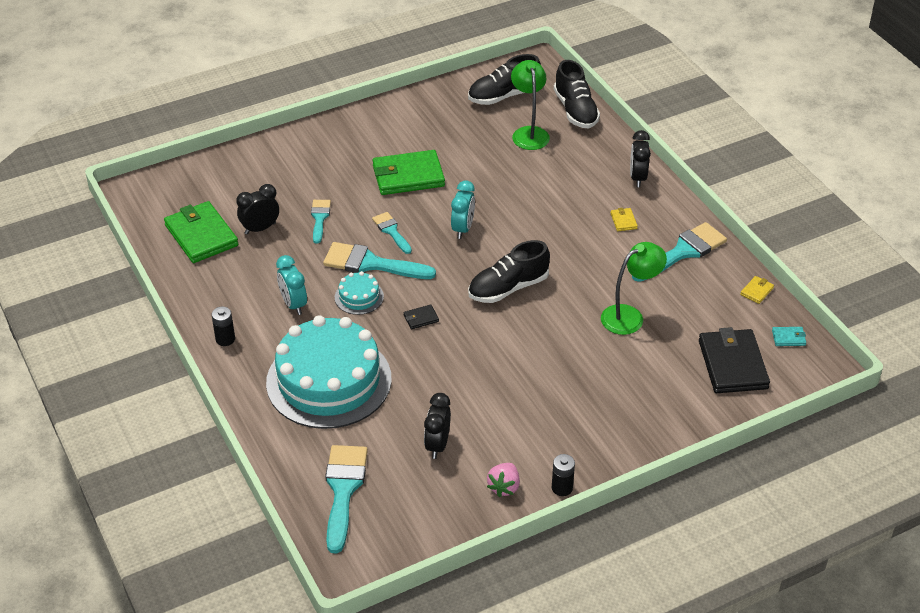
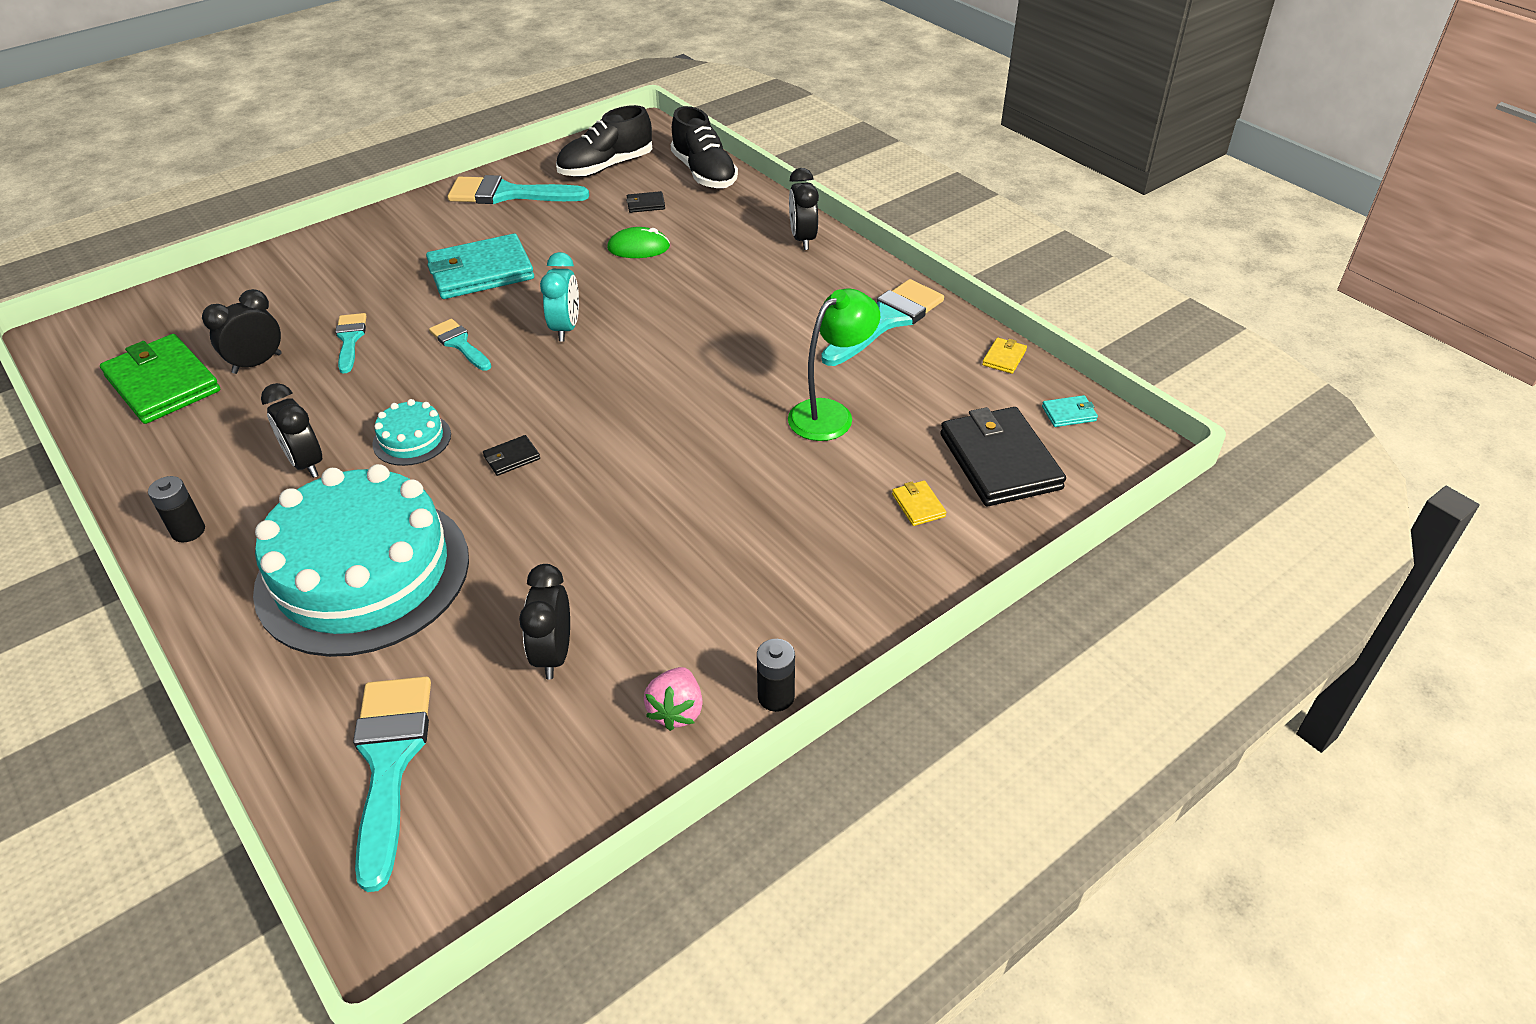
camera: 10 degrees left, 0 degrees up
turquoise clock [276,255,307,315] -> black clock [261,383,322,478]
turquoise brush [323,242,436,279] -> turquoise brush moved to [448,175,589,204]
green wallet [373,150,445,195] -> turquoise wallet [426,233,534,299]
black shoe [468,240,550,303] -> none
green lamp [511,60,550,150] -> black wallet [626,191,665,213]
yellow wallet [611,208,638,231] -> yellow wallet moved to [892,480,947,526]
none -> green mouse [607,227,670,258]

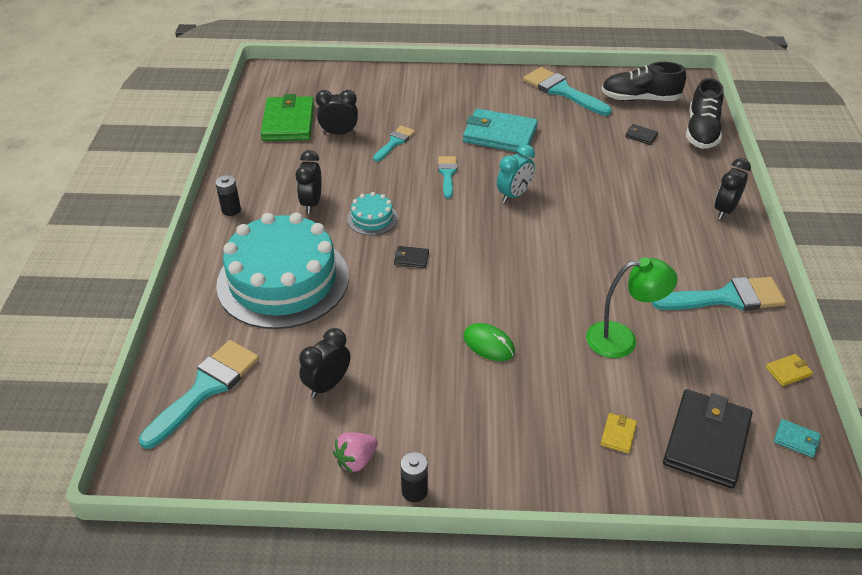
camera: 40 degrees right, 0 degrees up
green mouse [607,227,670,258] -> green mouse moved to [463,323,515,361]

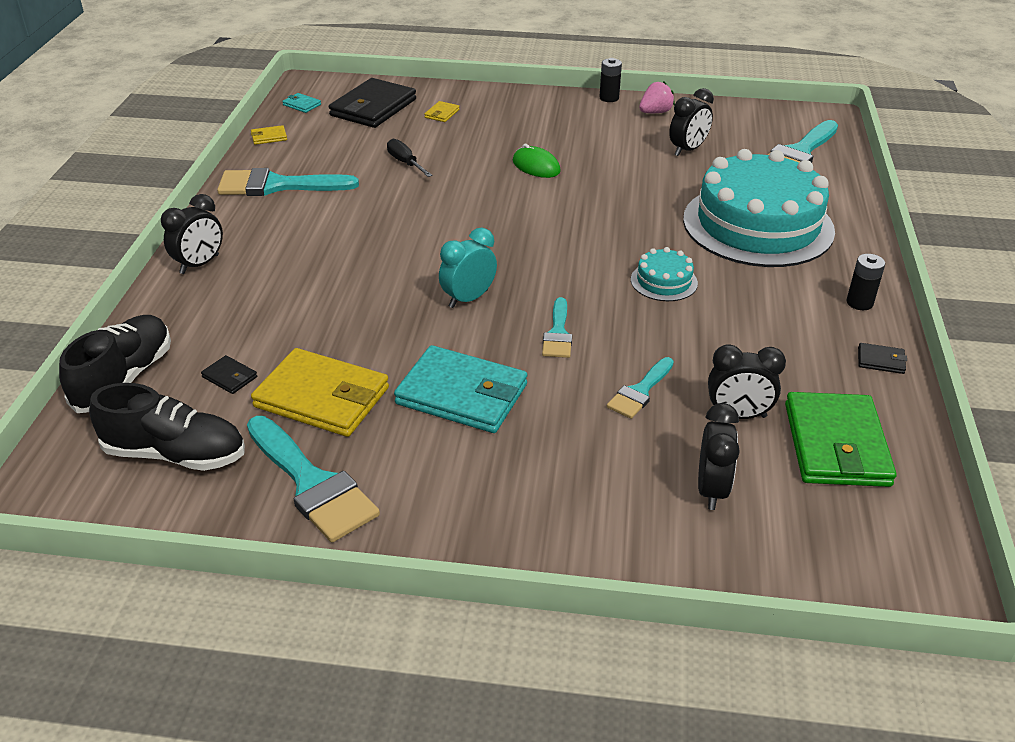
camera: 175 degrees left, 5 degrees down
black clock [296,150,322,214] -> black clock moved to [698,403,740,510]
black wallet [394,246,429,268] -> black wallet moved to [858,343,907,374]
green lamp [586,257,677,358] -> black screwdriver [387,139,433,177]
none -> yellow wallet [251,348,389,437]

